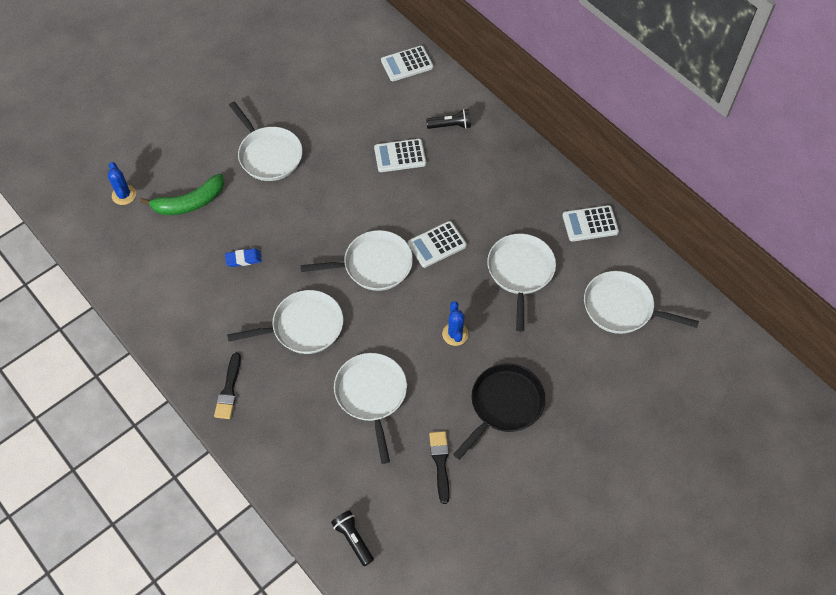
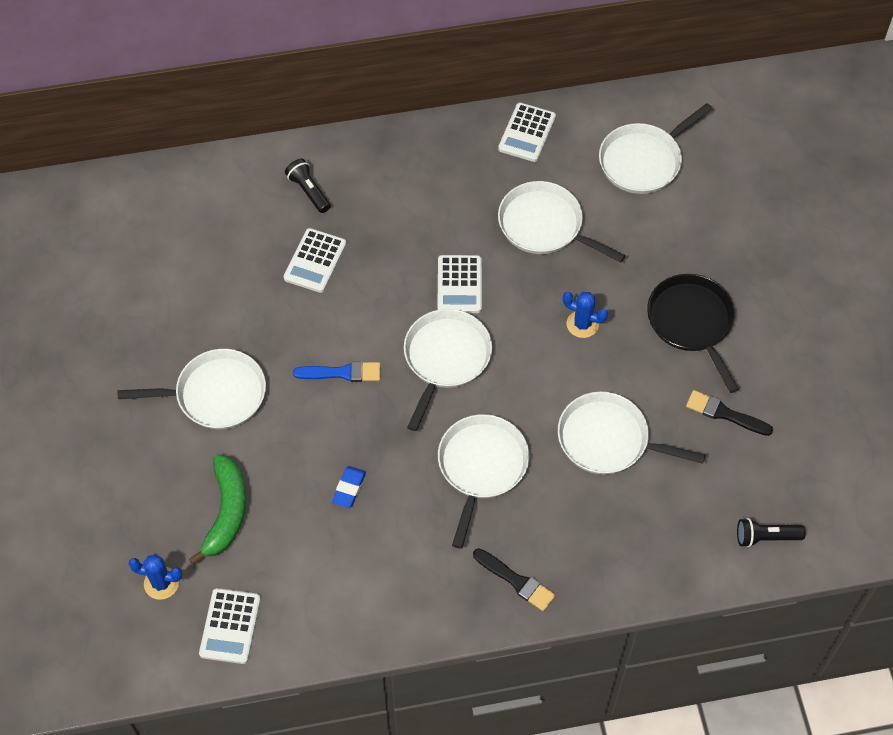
camera: 60 degrees left, 0 degrees up
white calculator [381,46,433,81] -> white calculator moved to [199,588,261,664]
black flashlight [426,109,471,129] -> black flashlight turned 60 degrees counterclockwise [285,158,331,213]
none -> blue brush [293,361,380,382]

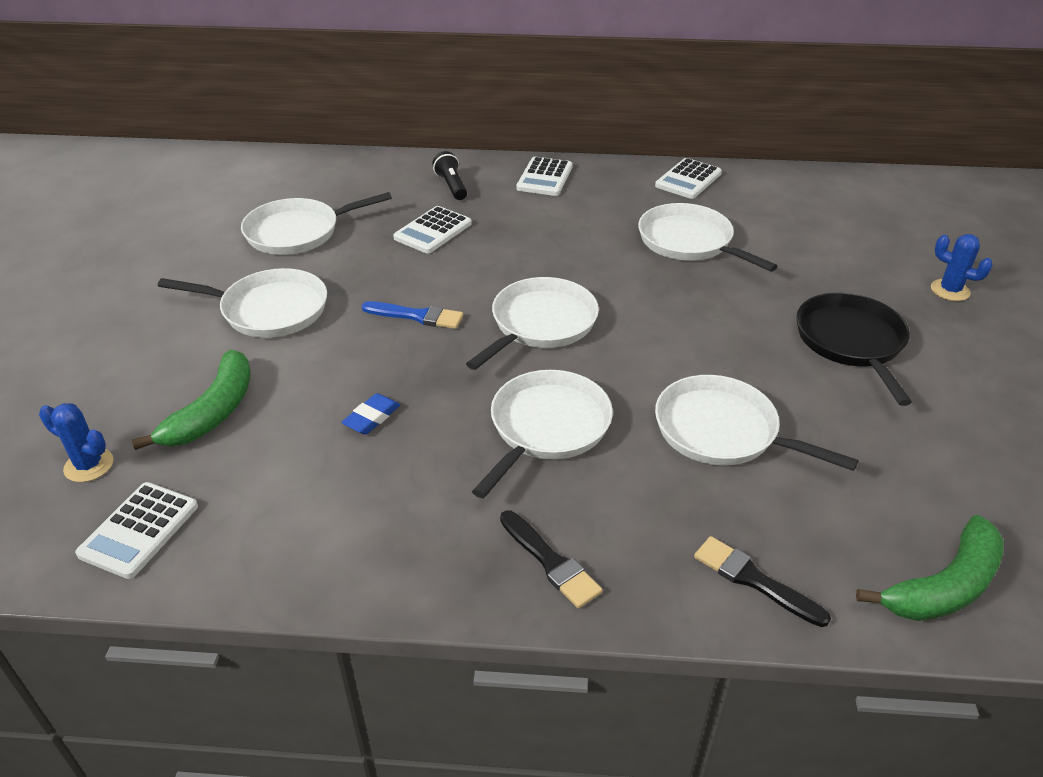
camera: 15 degrees right, 20 degrees down
white calculator [437,255,482,313] -> white calculator moved to [516,157,573,196]
blue cactus [563,292,608,338] -> blue cactus moved to [931,234,993,301]
white pan [599,103,712,194] -> white pan moved to [241,192,392,255]
black brush [686,390,773,436] -> black brush moved to [694,536,831,627]
black flashlight [737,518,806,548] -> green banana [856,515,1004,621]

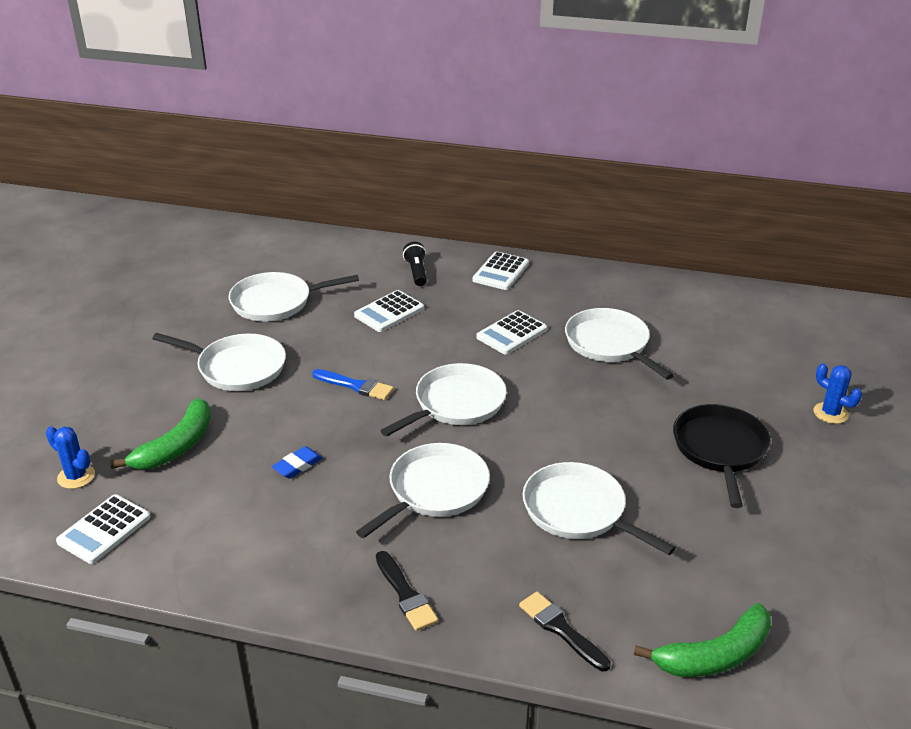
camera: 10 degrees right, 5 degrees down
white calculator [655,158,722,199] -> white calculator moved to [476,310,547,354]

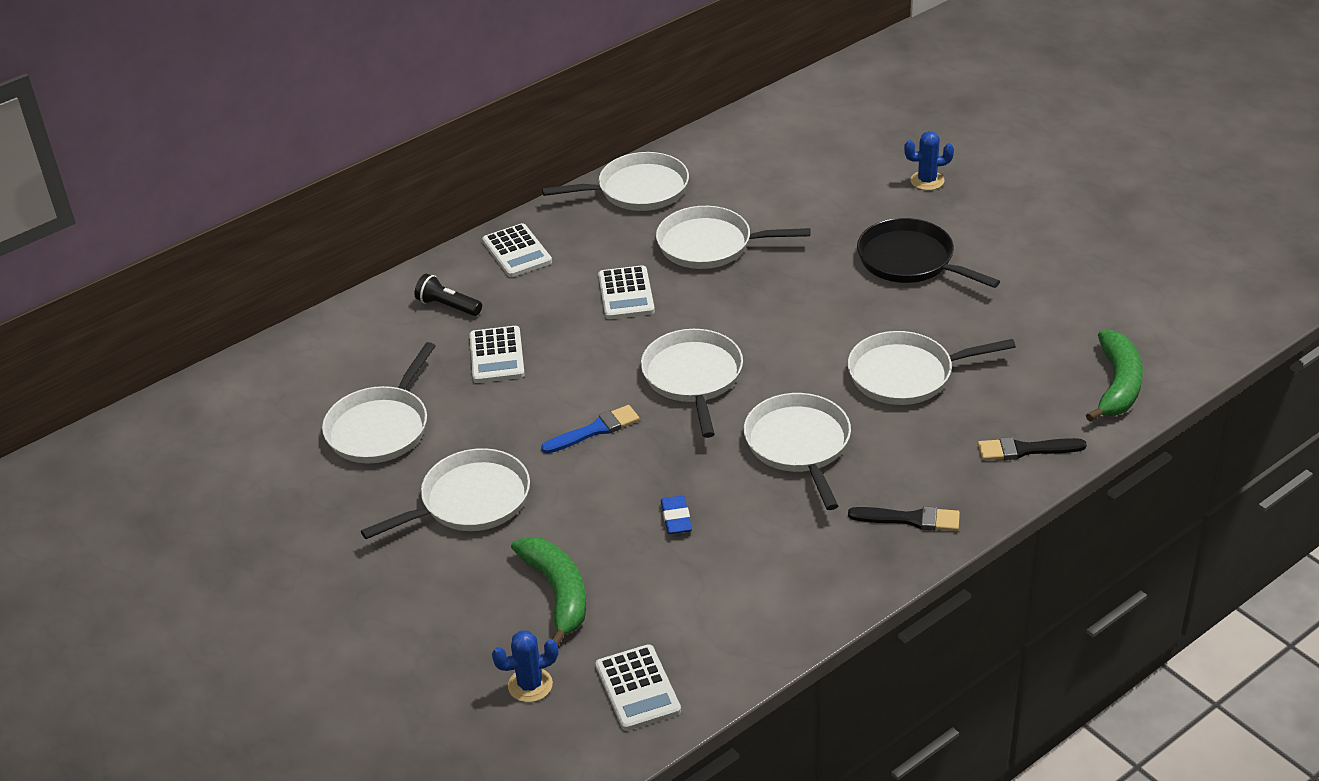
camera: 50 degrees left, 5 degrees up
none -> white pan [542,152,689,211]

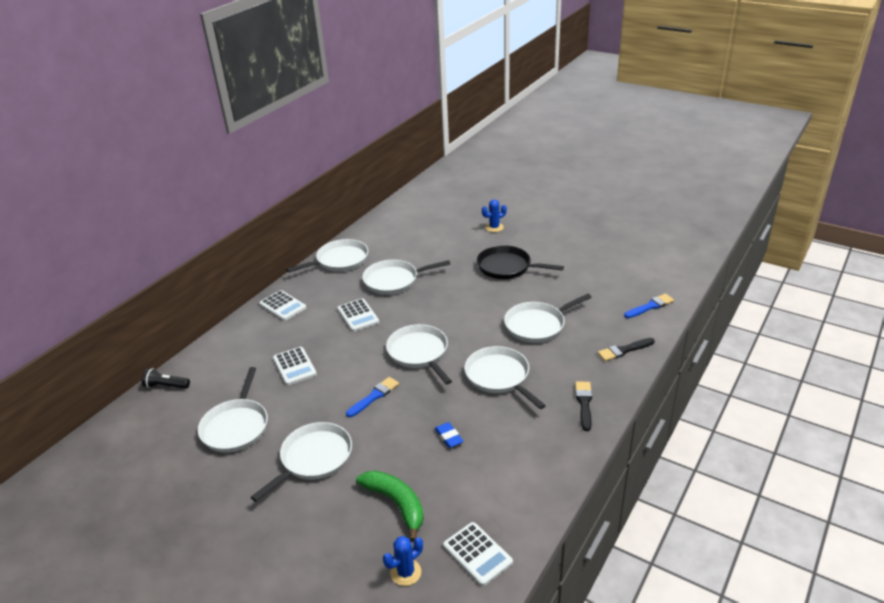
camera: 20 degrees left, 5 degrees down
black flashlight [414,274,482,316] -> black flashlight moved to [142,368,190,389]
black brush [848,506,960,531] -> black brush turned 75 degrees counterclockwise [575,381,592,431]
green banana [1086,330,1143,422] -> blue brush [624,294,674,318]

